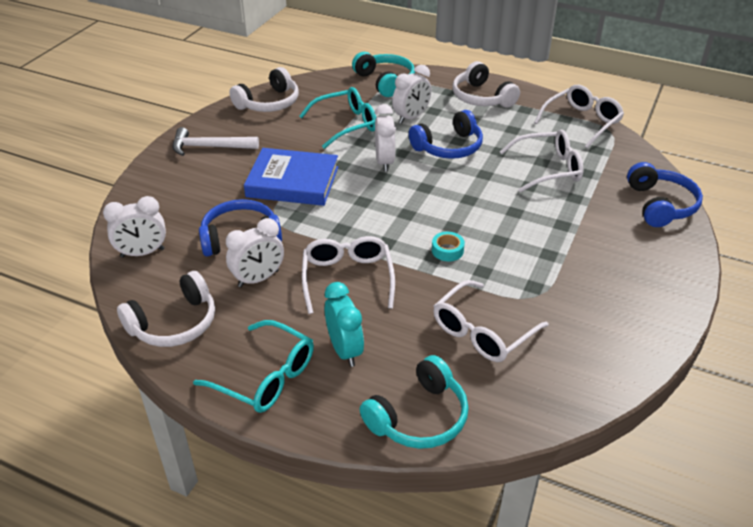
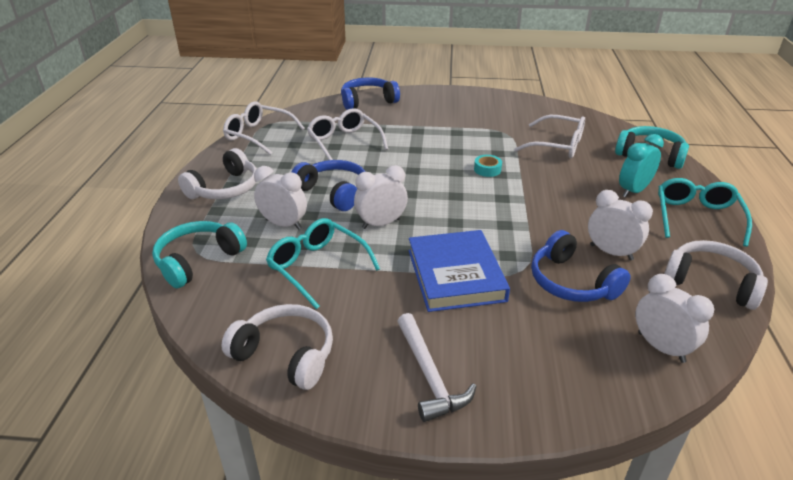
camera: 110 degrees left, 5 degrees down
white glasses [302,236,395,314] -> none

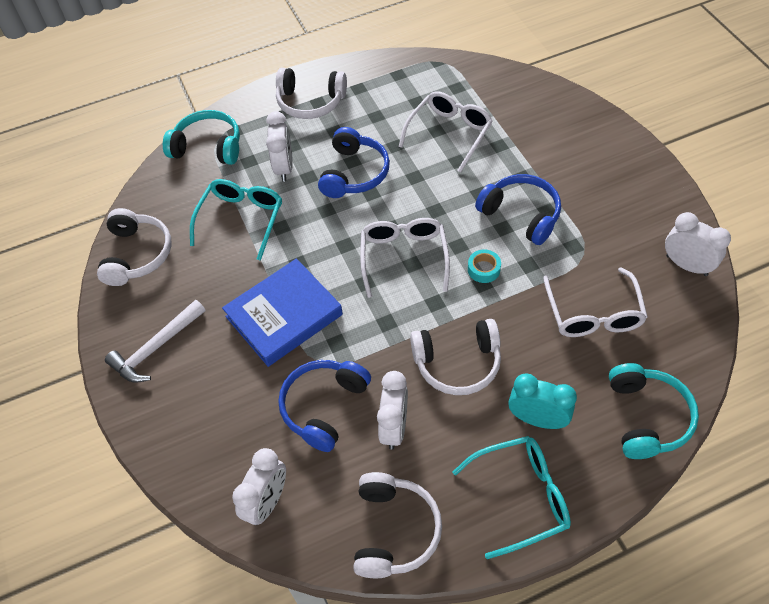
camera: 65 degrees right, 20 degrees up
white glasses [223,101,305,155] -> white glasses moved to [360,218,450,298]
blue headphones [341,78,400,110] -> blue headphones moved to [475,174,561,245]
white clock [354,165,408,229] -> white clock moved to [665,212,731,276]
none -> white headphones [410,319,501,395]

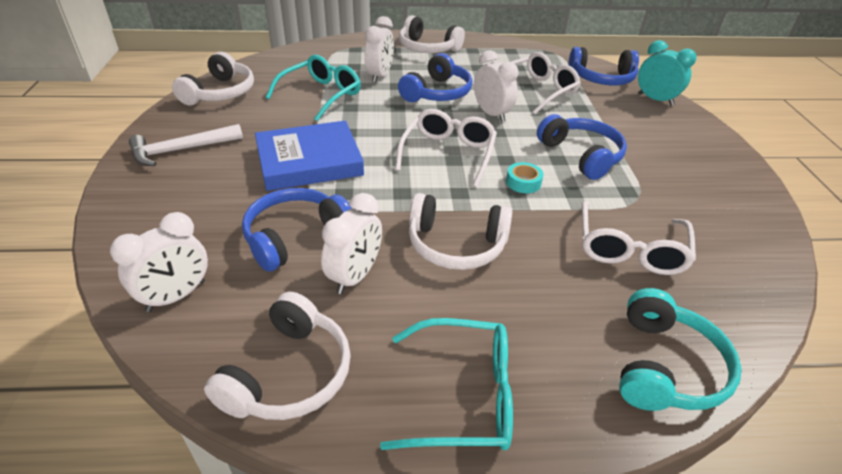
camera: 15 degrees right, 15 degrees down
turquoise headphones [163,110,240,165] -> none
turquoise clock [508,374,577,429] -> turquoise clock moved to [638,40,697,106]
white clock [665,212,731,276] -> white clock moved to [474,50,518,122]
none -> blue headphones [568,47,639,85]

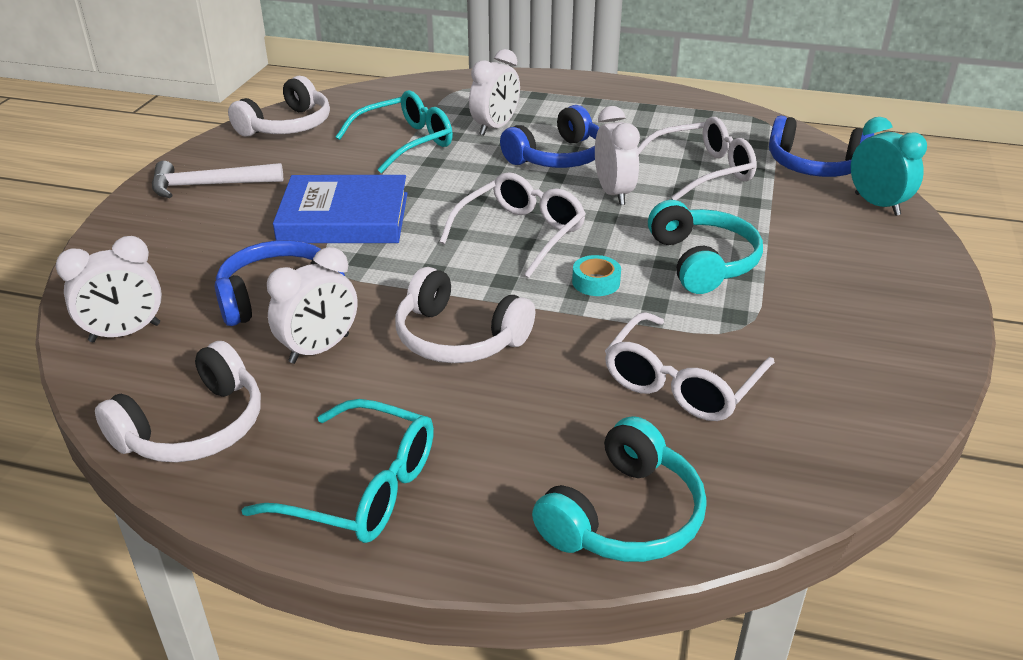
camera: 20 degrees right, 5 degrees down
white headphones [399,15,465,53] -> none
blue headphones [537,114,627,180] -> turquoise headphones [648,200,763,294]

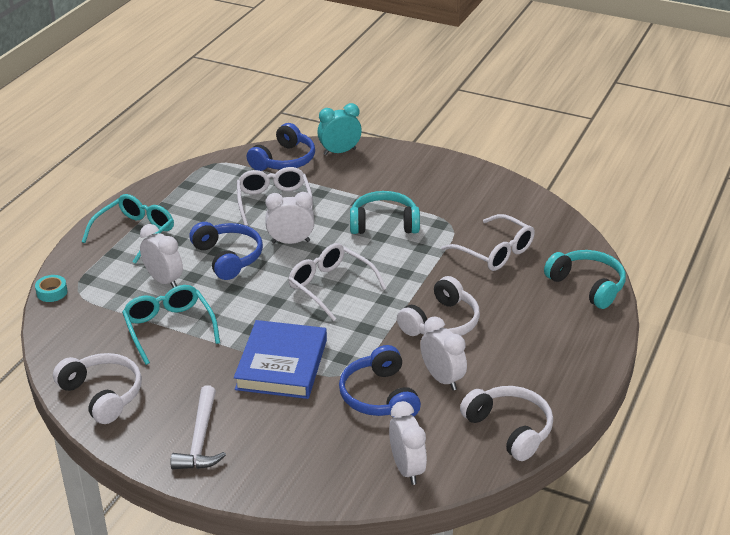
camera: 80 degrees left, 0 degrees up
turquoise glasses [242,399,434,543] -> turquoise glasses moved to [82,194,174,264]
turquoise tape [572,255,621,296] -> turquoise tape moved to [35,275,68,302]

